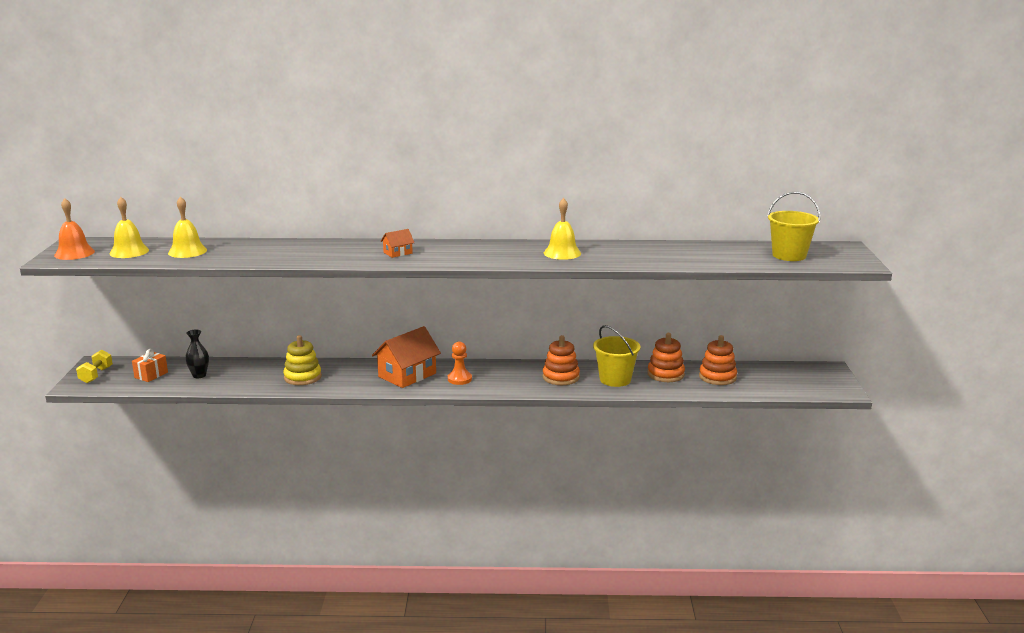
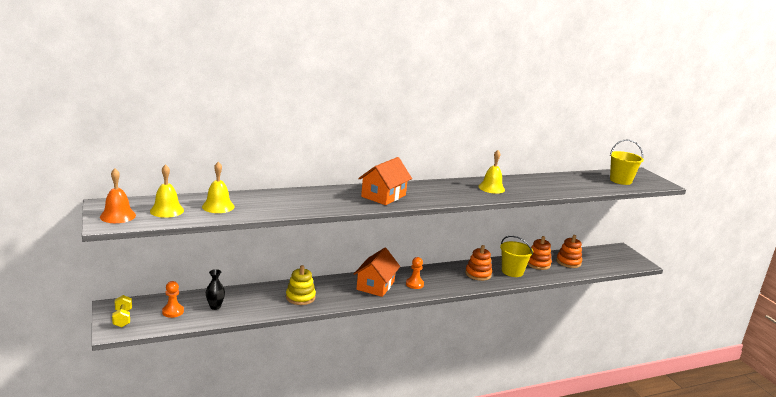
camera: 25 degrees left, 0 degrees up
orange gift [132,349,168,382] -> orange pawn [162,281,184,318]
orange house [381,229,415,258] -> orange house [358,157,412,205], size x2.07

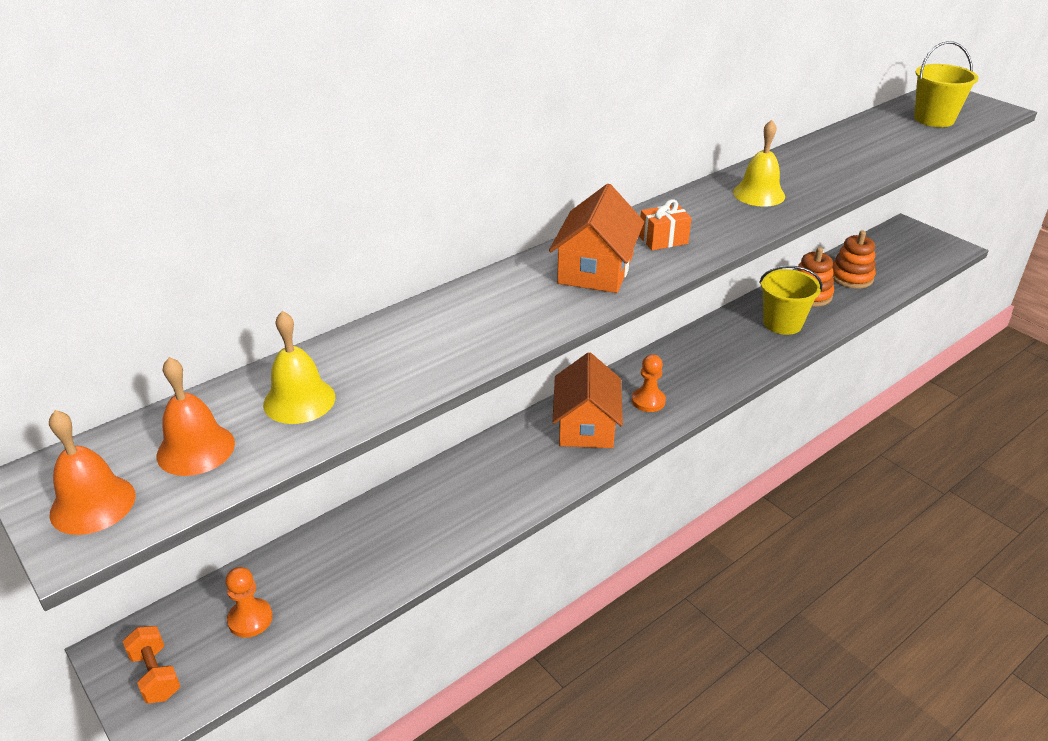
camera: 15 degrees left, 15 degrees up
yellow dumbbell [112,295,132,327] -> orange dumbbell [123,626,180,703]
yellow bell [150,164,184,218] -> orange bell [157,357,235,476]
black vase [206,269,225,310] -> none
yellow stacking toy [286,265,316,305] -> none
orange stacking toy [465,245,492,281] -> none
none -> orange gift [639,199,692,250]

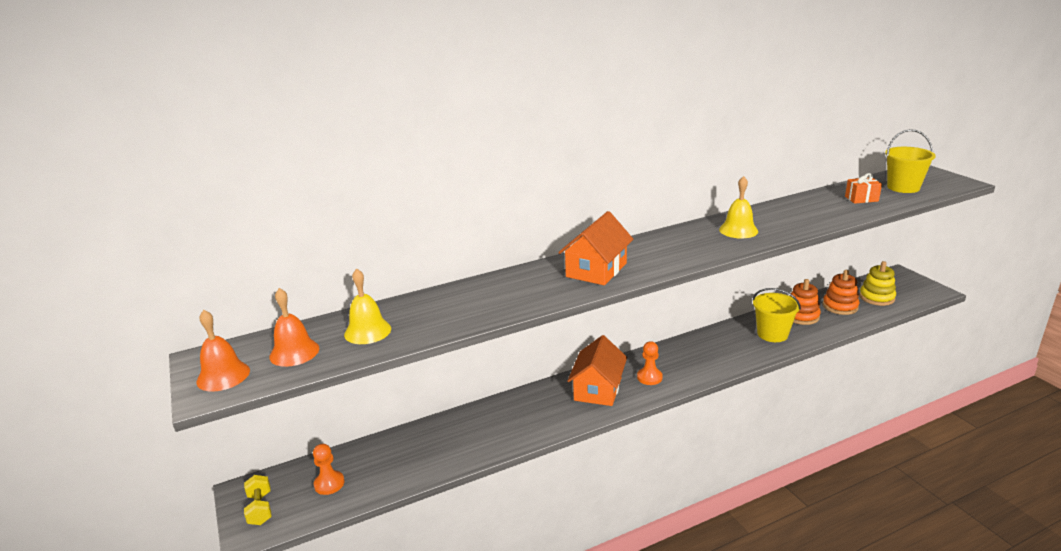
camera: 15 degrees right, 10 degrees down
orange dumbbell [123,626,180,703] -> yellow dumbbell [244,475,271,525]
orange gift [639,199,692,250] -> orange gift moved to [845,173,882,204]
none -> yellow stacking toy [859,261,896,306]

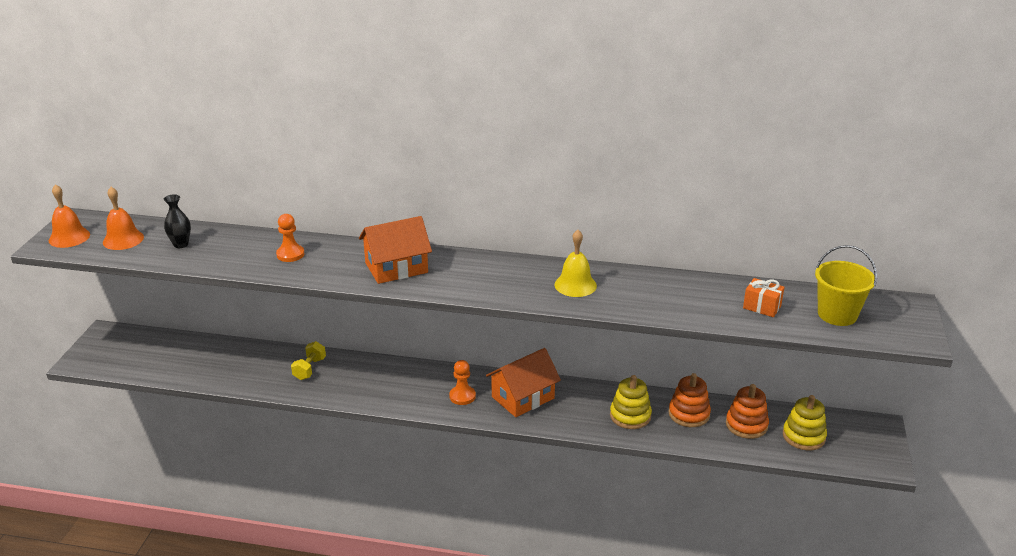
camera: 35 degrees right, 5 degrees up
yellow dumbbell [244,475,271,525] -> yellow dumbbell moved to [291,341,326,380]
orange pawn [313,444,345,495] -> orange pawn moved to [276,214,304,262]
yellow bell [344,268,391,344] -> black vase [164,194,191,248]
orange house [567,335,627,406] -> orange house moved to [486,348,561,417]
yellow bucket [753,288,801,342] -> yellow stacking toy [610,375,652,429]

